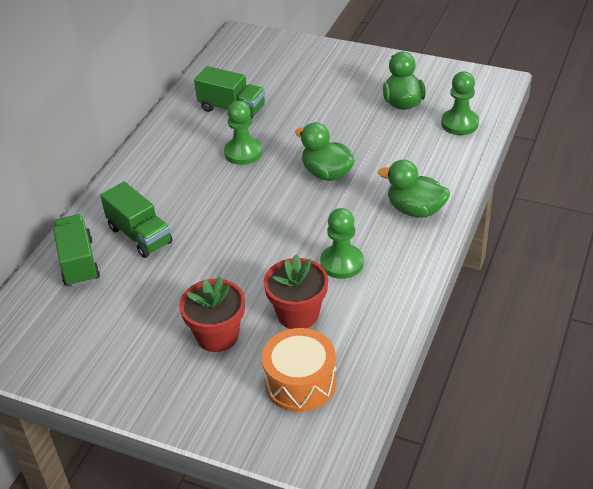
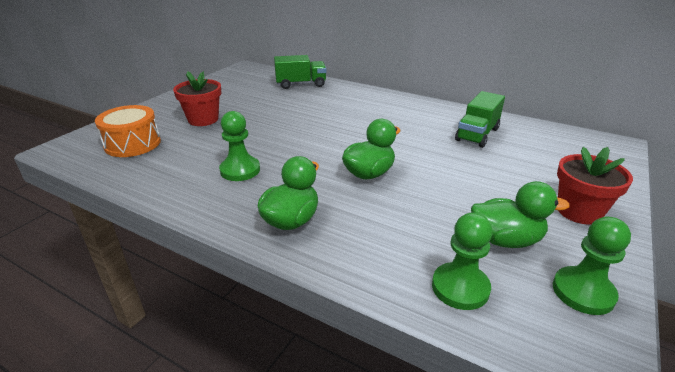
camera: 95 degrees right, 10 degrees down
green truck [100,182,173,258] -> none
green pawn [224,101,262,165] -> green pawn moved to [553,217,631,315]
red flower pot [264,254,328,329] -> red flower pot moved to [557,147,633,224]

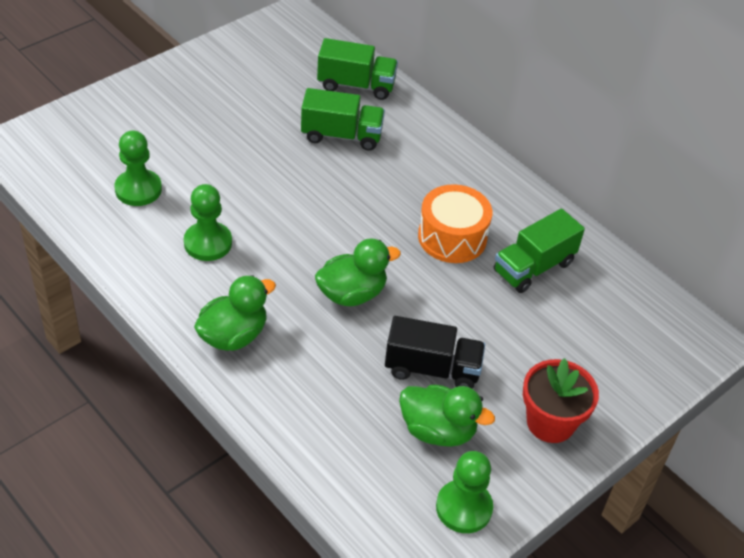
camera: 15 degrees right, 15 degrees up
orange drum [95,105,161,157] -> orange drum moved to [418,184,492,263]
red flower pot [173,71,221,126] -> none
green pawn [432,213,492,310] -> green pawn moved to [114,130,162,206]
none -> green truck [301,88,385,151]
none -> black truck [385,316,485,389]

